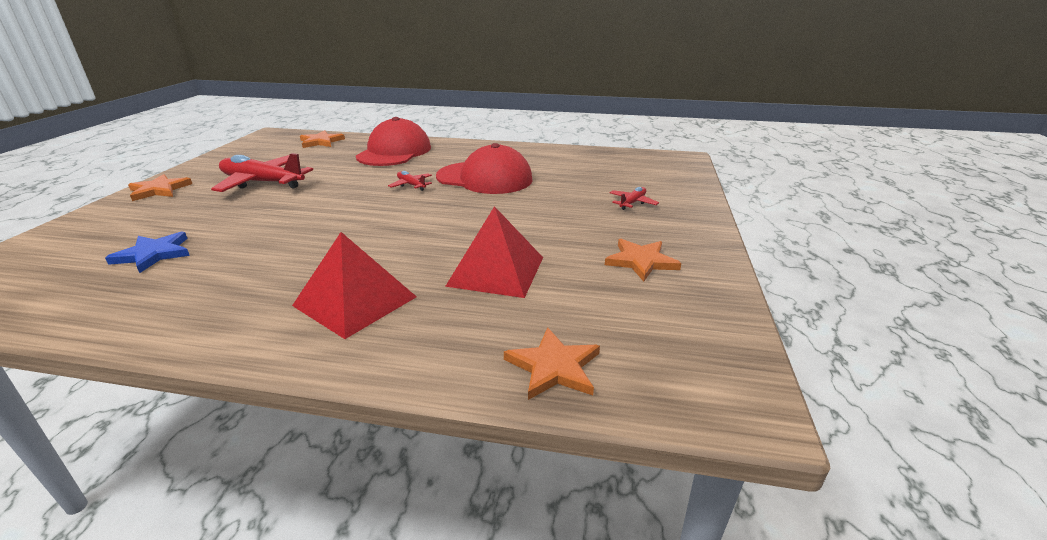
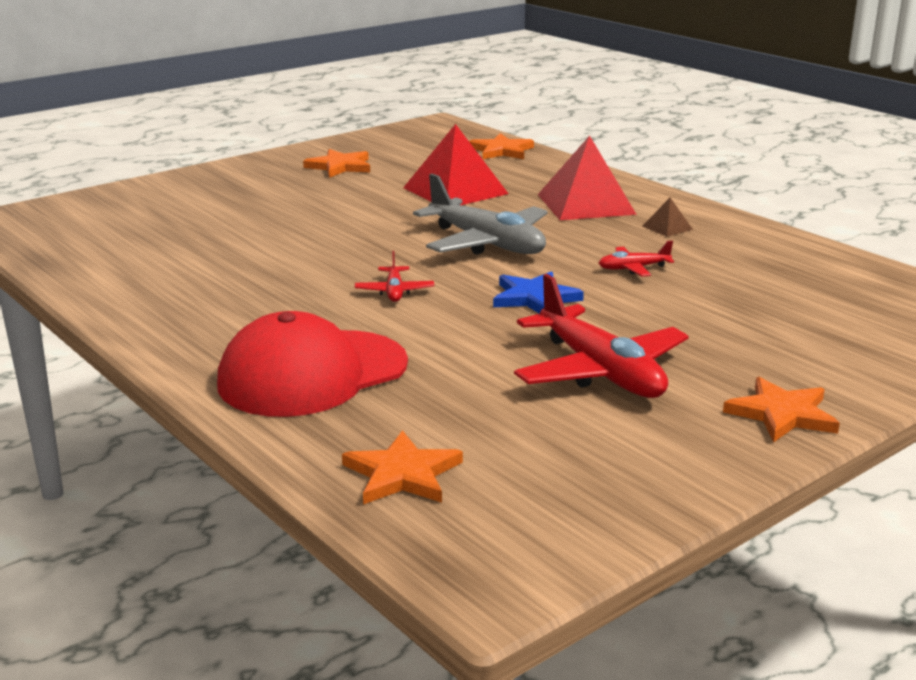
camera: 140 degrees left, 5 degrees down
blue star [105,232,190,273] -> blue star moved to [493,271,584,314]
red cap [436,143,533,194] -> none
red plane [610,187,659,210] -> red plane moved to [599,241,674,277]
none -> grey plane [413,174,548,255]
none -> brown pyramid [642,198,693,237]

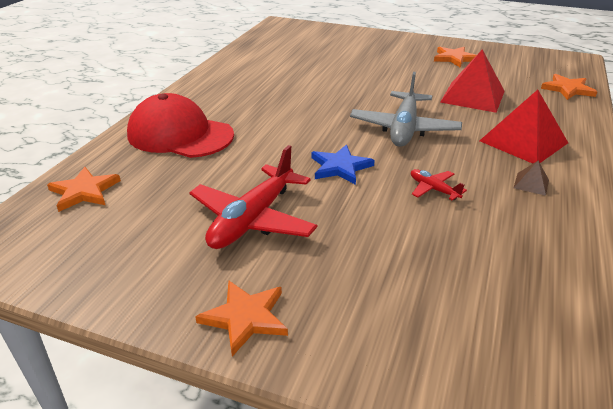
camera: 60 degrees right, 10 degrees up
red plane [355,251,434,302] -> none

